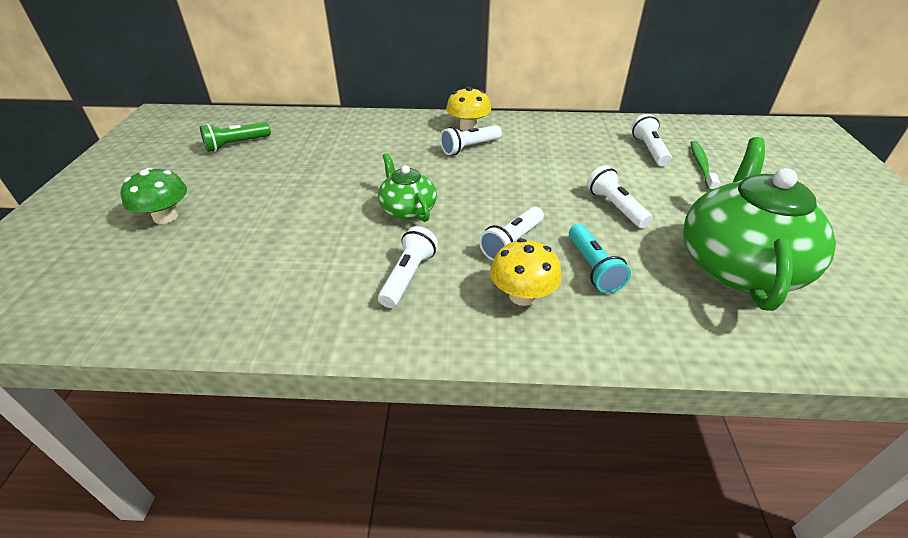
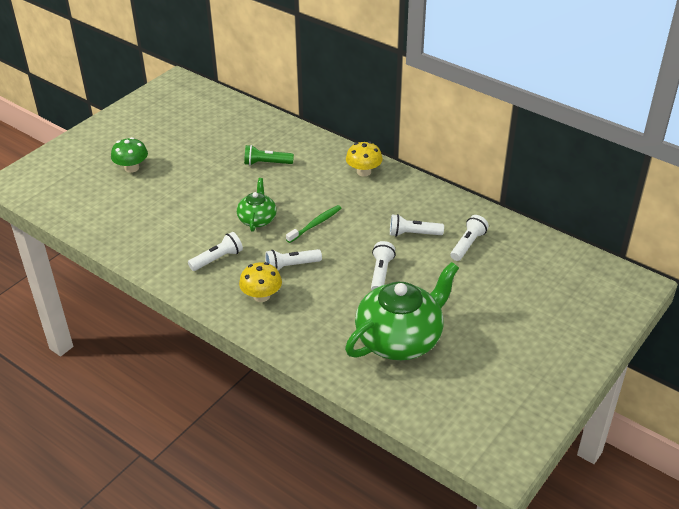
camera: 35 degrees right, 0 degrees up
green flashlight [200,122,271,152] -> green flashlight moved to [244,145,294,165]
white flashlight [440,125,502,155] -> white flashlight moved to [390,214,444,237]
turquoise flashlight [569,224,631,293] -> none
green toothbrush [690,141,720,191] -> green toothbrush moved to [286,205,342,243]

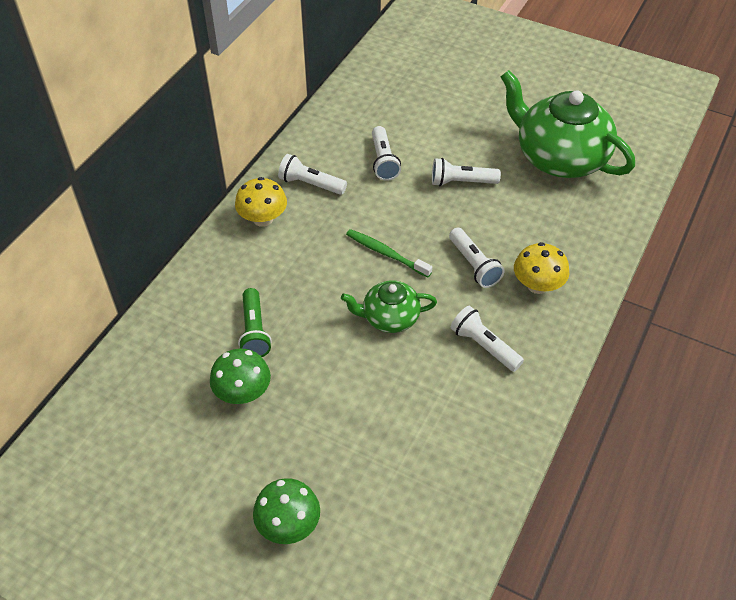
camera: 100 degrees left, 10 degrees up
white flashlight [451,215,489,261] -> white flashlight moved to [278,154,347,195]
none -> green mushroom [210,349,271,404]

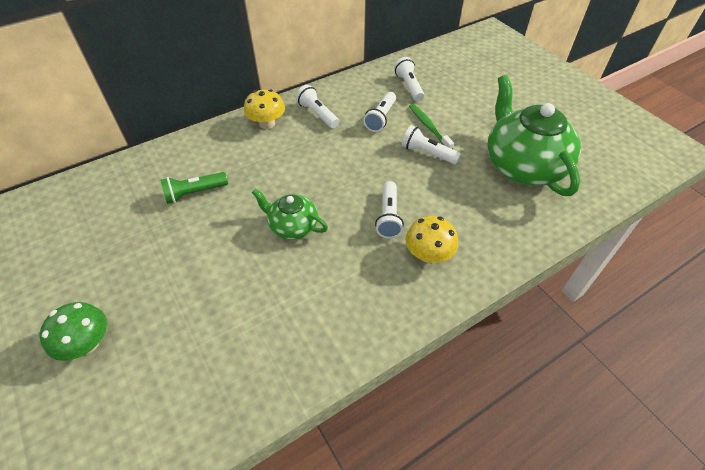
camera: 30 degrees right, 0 degrees up
green mushroom [210,349,271,404] -> none
green flashlight [238,288,272,357] -> green flashlight turned 45 degrees clockwise [161,172,228,204]
green toothbrush [346,229,432,277] -> green toothbrush moved to [409,104,454,149]
white flashlight [450,306,524,372] -> white flashlight moved to [394,57,424,101]

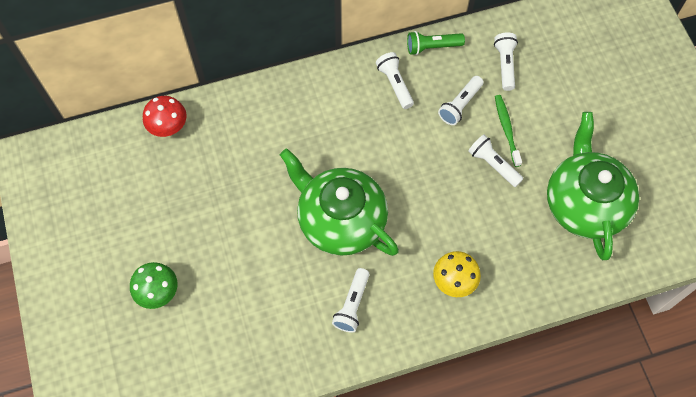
camera: 15 degrees right, 15 degrees up
green flashlight [161,172,228,204] -> green flashlight moved to [407,31,465,55]
yellow mushroom [244,89,285,129] -> none
green teapot [252,189,328,240] -> green teapot [280,148,399,256], size x1.91
white flashlight [375,181,404,238] -> white flashlight moved to [332,268,370,333]
none -> red mushroom [143,96,187,137]

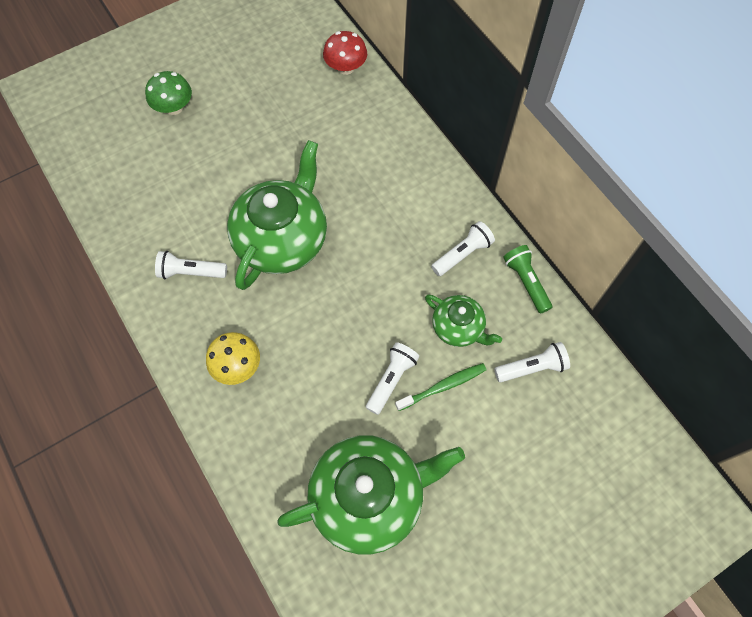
camera: 75 degrees right, 0 degrees up
white flashlight [438,76,483,125] -> green teapot [425,295,502,347]

